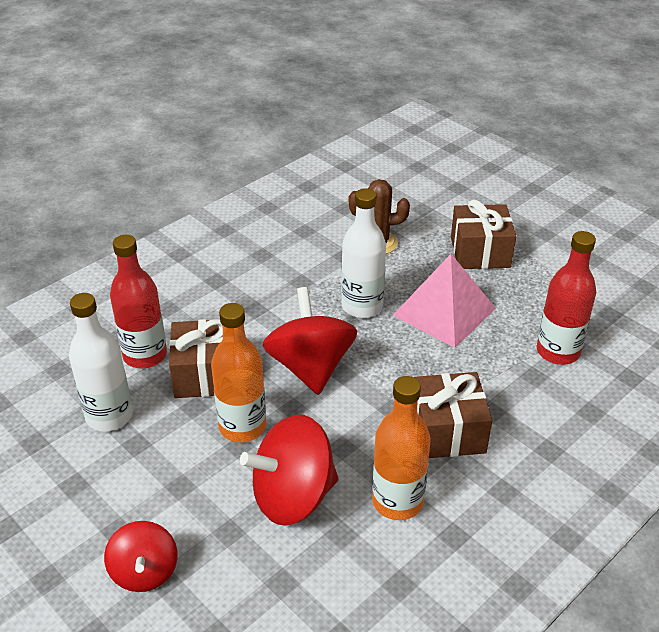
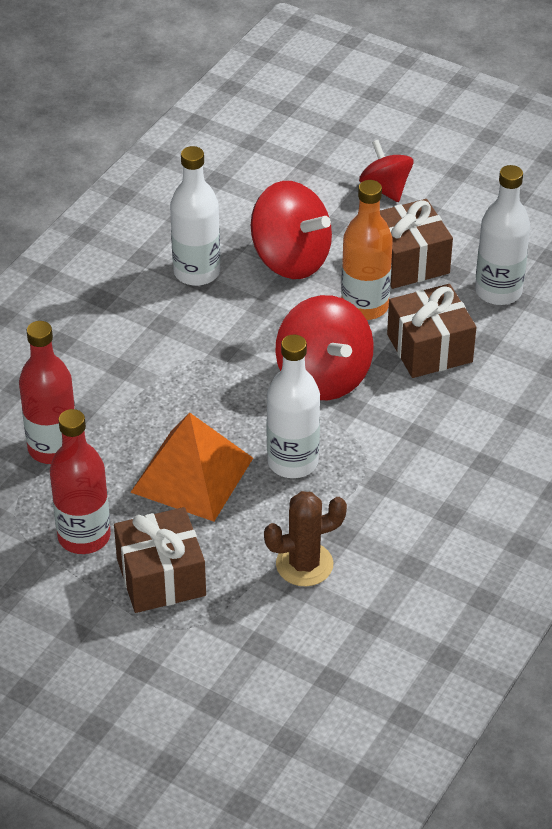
camera: 165 degrees right, 5 degrees up
red bottle [110,235,167,369] -> red bottle moved to [50,409,111,554]
red spinning top [240,415,338,526] -> red spinning top turned 75 degrees clockwise [251,181,332,279]
orange bottle [372,376,431,520] -> white bottle [170,146,220,286]
pink pyramid [393,254,496,348] -> orange pyramid [130,412,253,522]
brown gift [414,372,492,458] -> brown gift moved to [380,199,453,289]

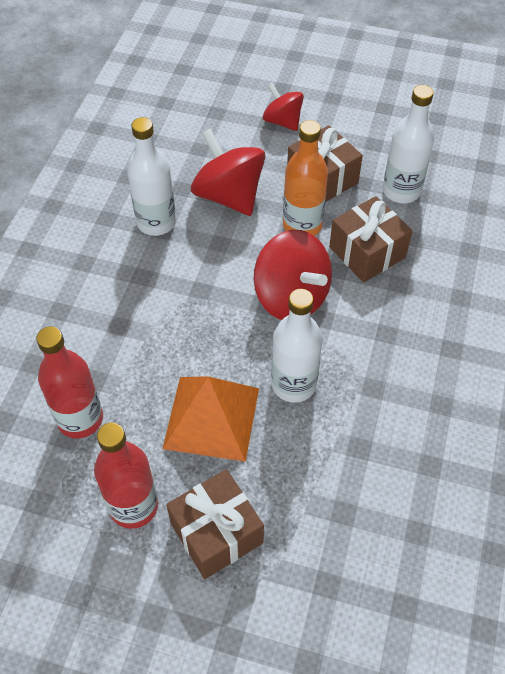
camera: 15 degrees left, 10 degrees up
red spinning top [251,181,332,279] -> red spinning top turned 150 degrees counterclockwise [191,128,265,216]
brown cactus [264,491,347,586] -> none

